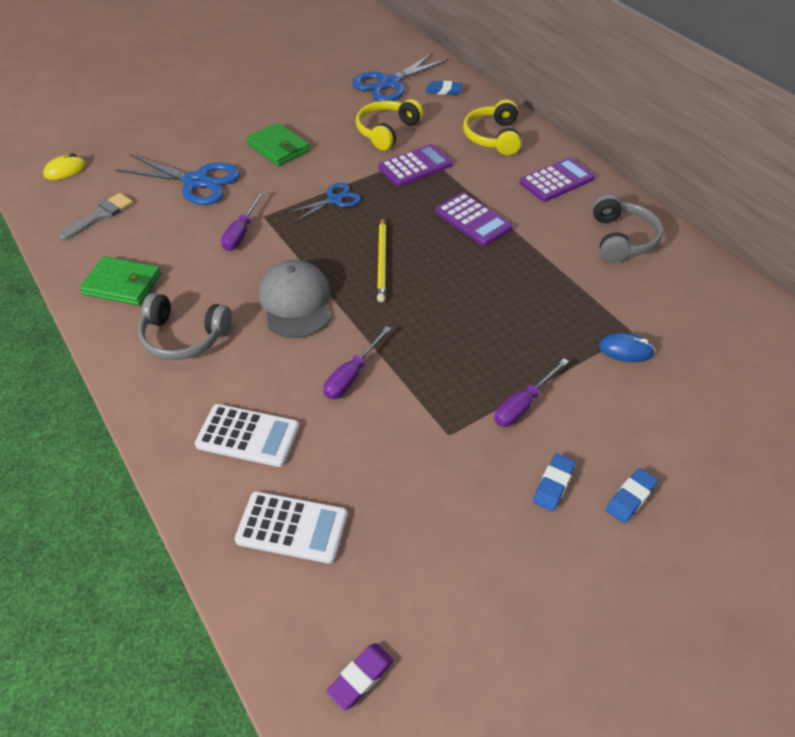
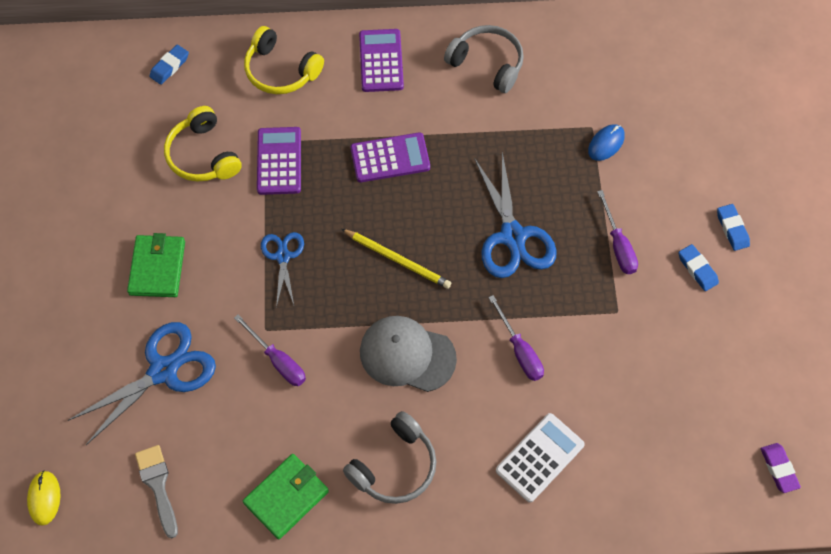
camera: 60 degrees left, 15 degrees up
white calculator [235,491,347,564] -> none
green wallet [246,122,310,166] -> green wallet turned 75 degrees counterclockwise [127,233,185,297]
blue scissors [352,53,449,101] -> blue scissors moved to [474,152,557,278]

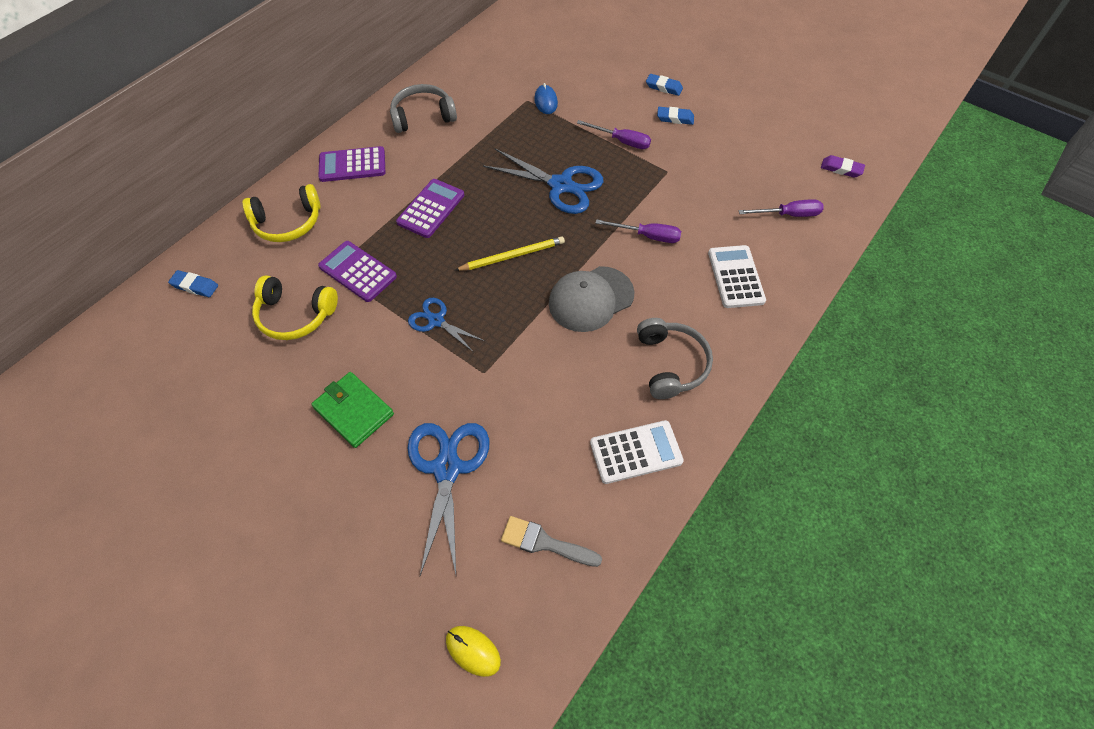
camera: 50 degrees left, 5 degrees down
blue eraser [150,44,189,85] -> blue eraser turned 60 degrees counterclockwise [168,270,218,297]
purple screwdriver [234,314,306,386] -> purple screwdriver moved to [739,199,824,217]
green wallet [243,454,329,539] -> white calculator [590,420,684,484]
purple calculator [359,29,404,92] -> purple calculator turned 45 degrees counterclockwise [318,146,385,182]

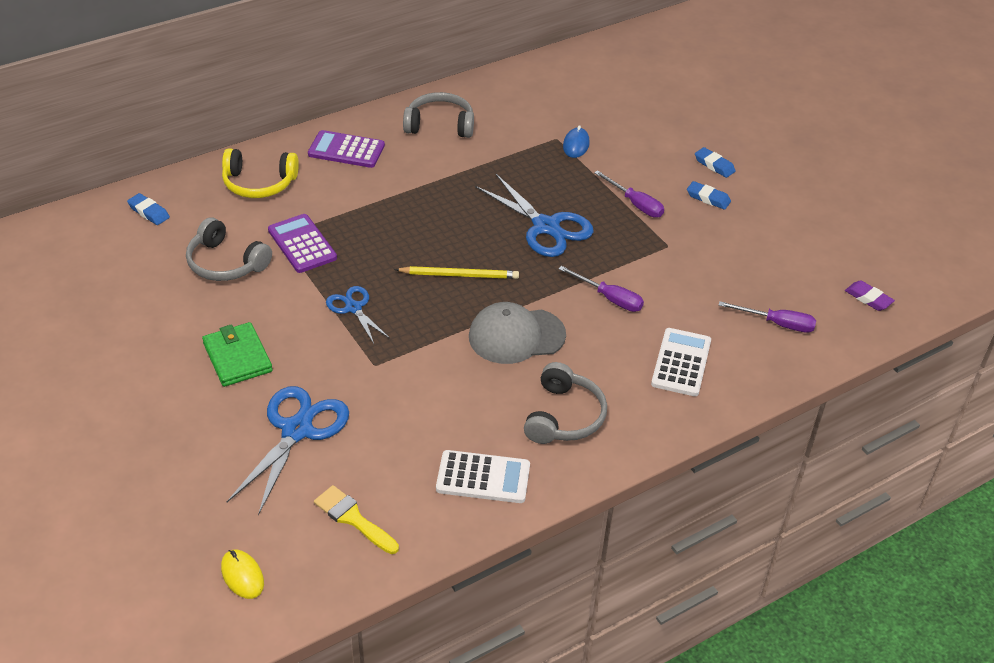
camera: 20 degrees right, 15 degrees down
yellow headphones [252,275,338,340] -> grey headphones [186,217,272,281]
purple calculator [396,179,464,238] -> none
grey brush [501,516,602,567] -> yellow brush [314,485,399,554]

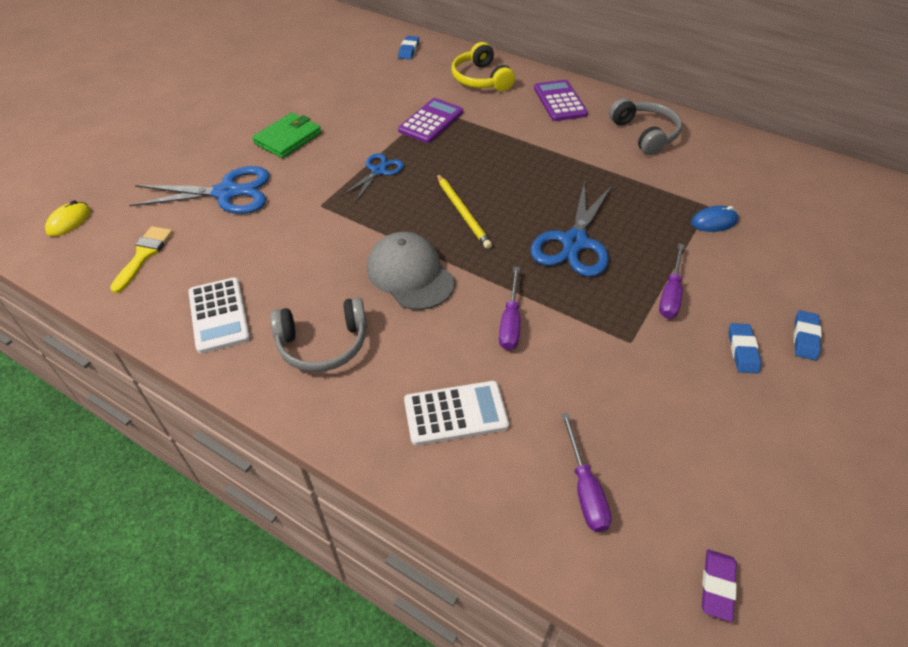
camera: 65 degrees right, 5 degrees up
grey headphones [186,217,272,281] -> none

